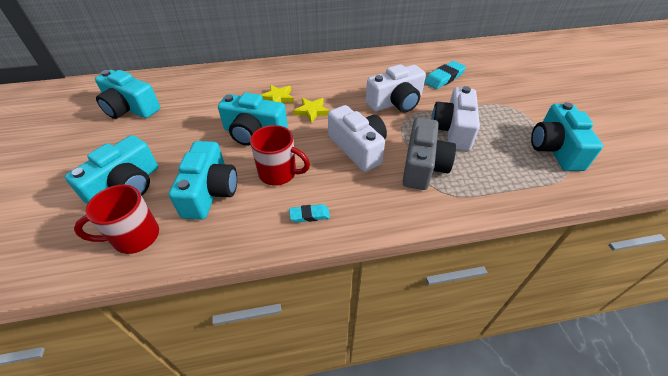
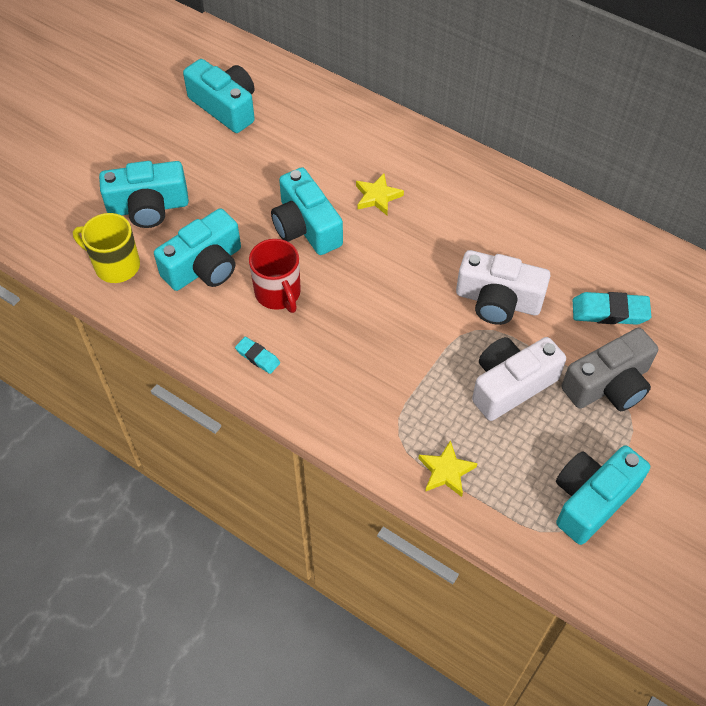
camera: 45 degrees right, 10 degrees up
red mug [74,185,159,254] -> yellow mug [73,213,140,283]
turquoise camera [95,70,160,119] -> turquoise camera turned 150 degrees clockwise [183,59,255,133]
yellow star [293,98,330,123] -> yellow star moved to [418,440,478,497]
white camera [328,105,387,172] -> none
grey camera [402,118,456,190] -> grey camera moved to [562,327,658,411]

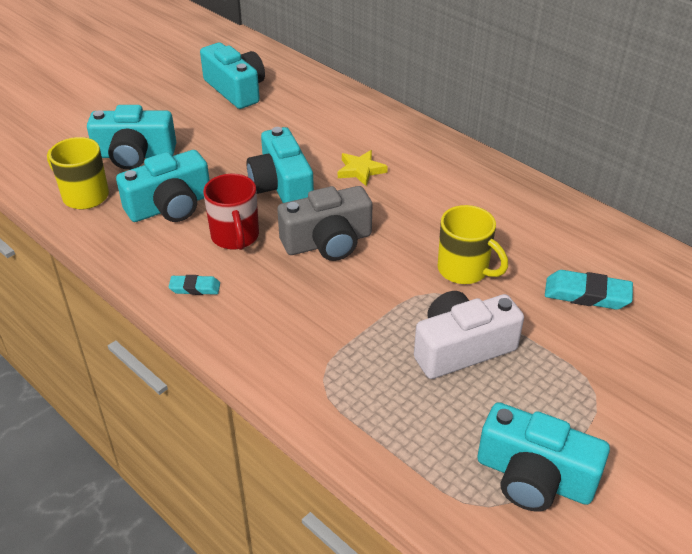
camera: 10 degrees right, 15 degrees down
turquoise eraser [235,337,280,374] -> turquoise eraser turned 45 degrees counterclockwise [169,275,220,295]
yellow star [418,440,478,497] -> none
white camera [456,250,550,325] -> yellow mug [438,205,508,284]
turquoise camera [556,445,650,545] -> turquoise camera turned 120 degrees counterclockwise [477,402,610,512]
grey camera [562,327,658,411] -> grey camera moved to [277,186,372,261]

